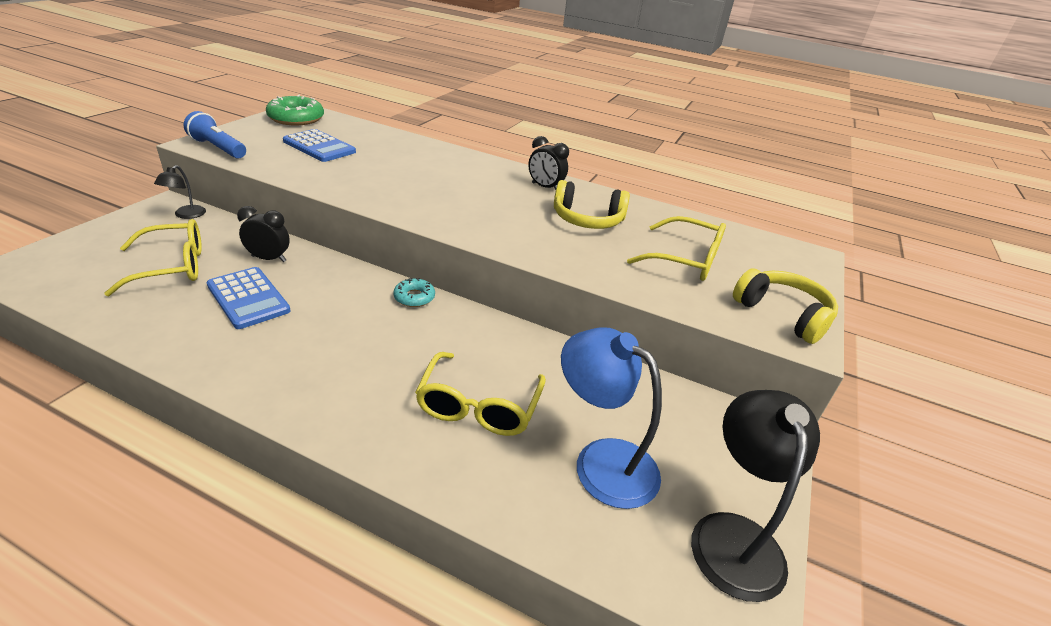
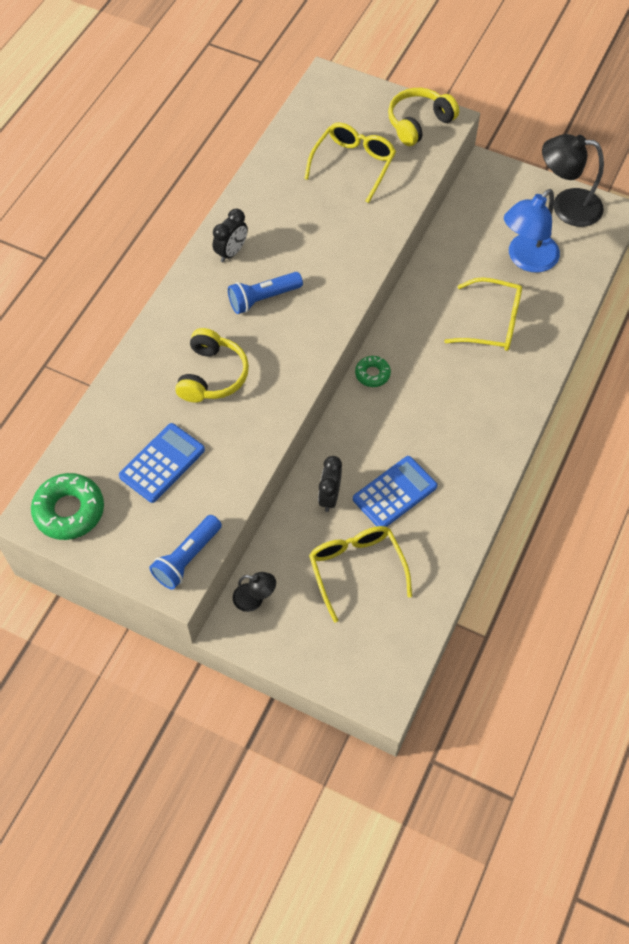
camera: 85 degrees left, 25 degrees up
turquoise donut [393,278,435,307] -> green donut [355,356,391,387]
yellow headphones [554,180,630,229] -> yellow headphones moved to [175,328,249,403]
none -> blue flashlight [228,272,303,314]

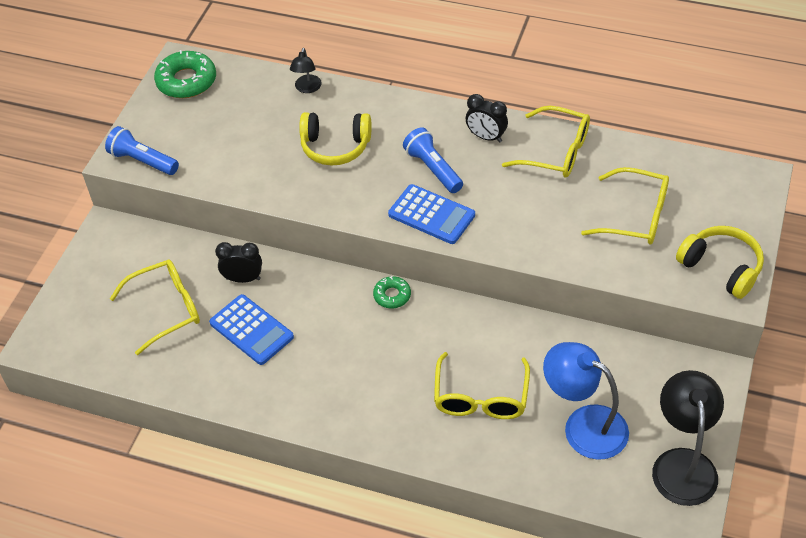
camera: 85 degrees right, 10 degrees down
blue calculator [119,423,205,503] -> blue calculator moved to [388,184,475,244]
black lamp [233,572,276,612] -> black lamp moved to [290,48,322,93]
none -> yellow glasses [502,106,590,178]

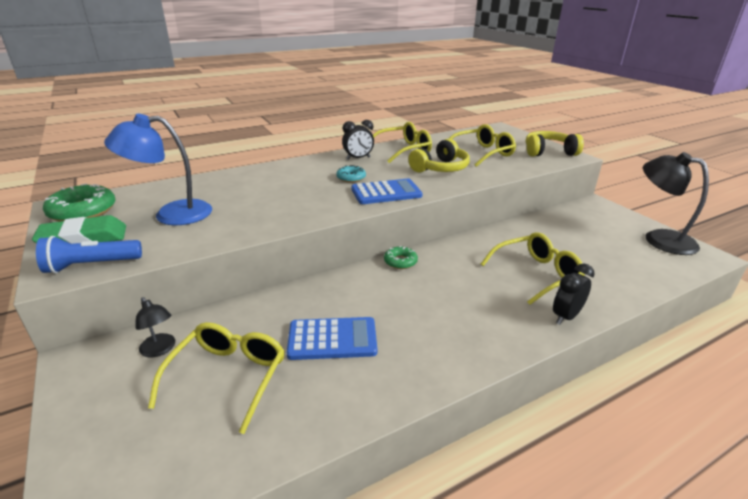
camera: 50 degrees left, 20 degrees down
black clock [215,242,262,283] -> black clock moved to [553,263,595,325]
black lamp [290,48,322,93] -> black lamp moved to [135,297,175,358]
yellow headphones [299,112,372,166] -> yellow headphones moved to [408,139,470,173]
blue flashlight [403,127,463,193] -> turquoise donut [336,165,366,183]
yellow glasses [434,352,530,419] -> yellow glasses turned 75 degrees counterclockwise [481,232,585,305]
blue lamp [543,342,629,460] -> blue lamp moved to [104,114,212,225]
none -> green eraser [32,215,126,244]

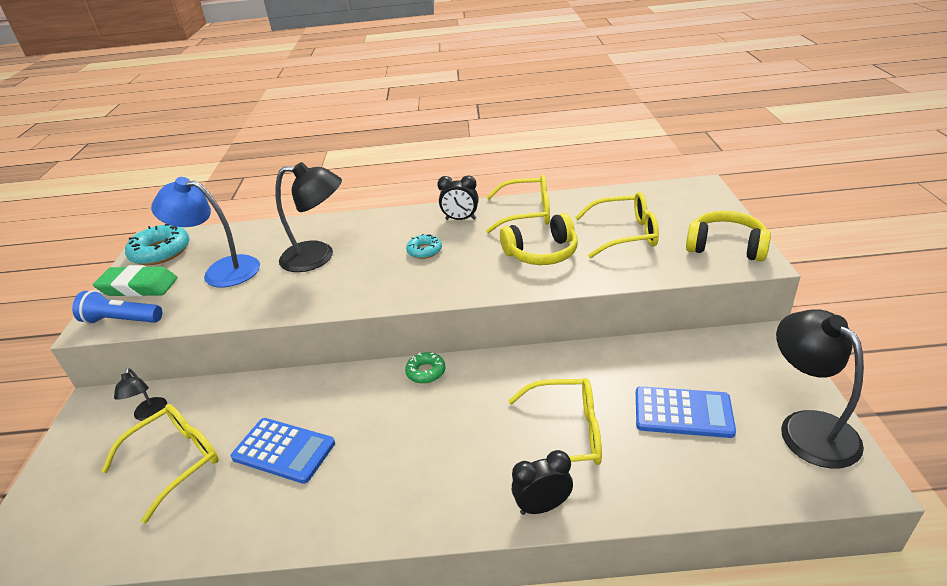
camera: 30 degrees right, 5 degrees up
green donut [43,184,115,222] -> turquoise donut [125,224,190,265]
blue calculator [351,179,423,204] -> blue calculator moved to [636,386,736,438]
none -> black lamp [275,162,342,272]

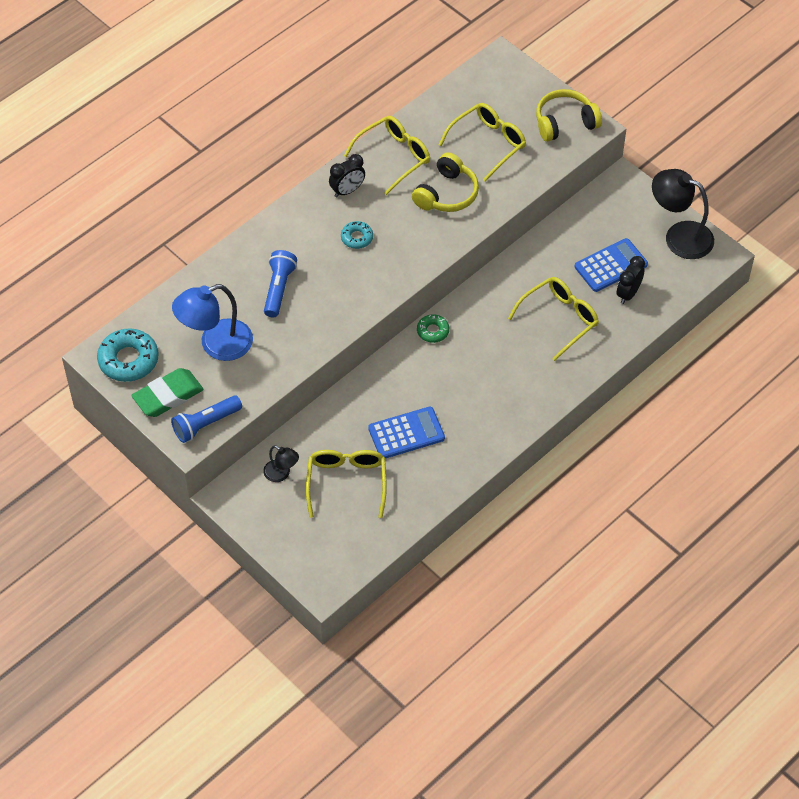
camera: 45 degrees left, 20 degrees up
black lamp [275,162,342,272] -> blue flashlight [264,250,297,317]
black clock [512,450,573,515] -> black clock moved to [617,256,645,304]

